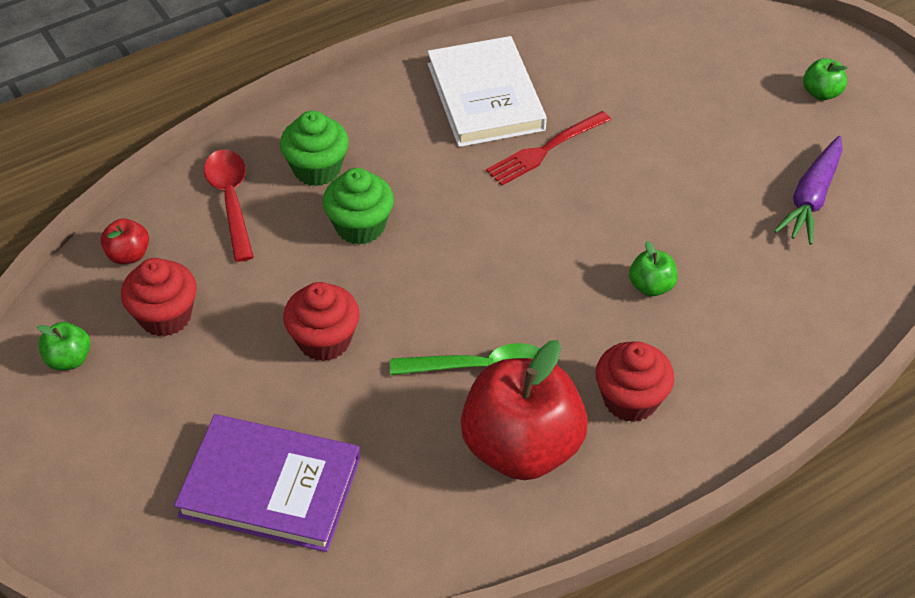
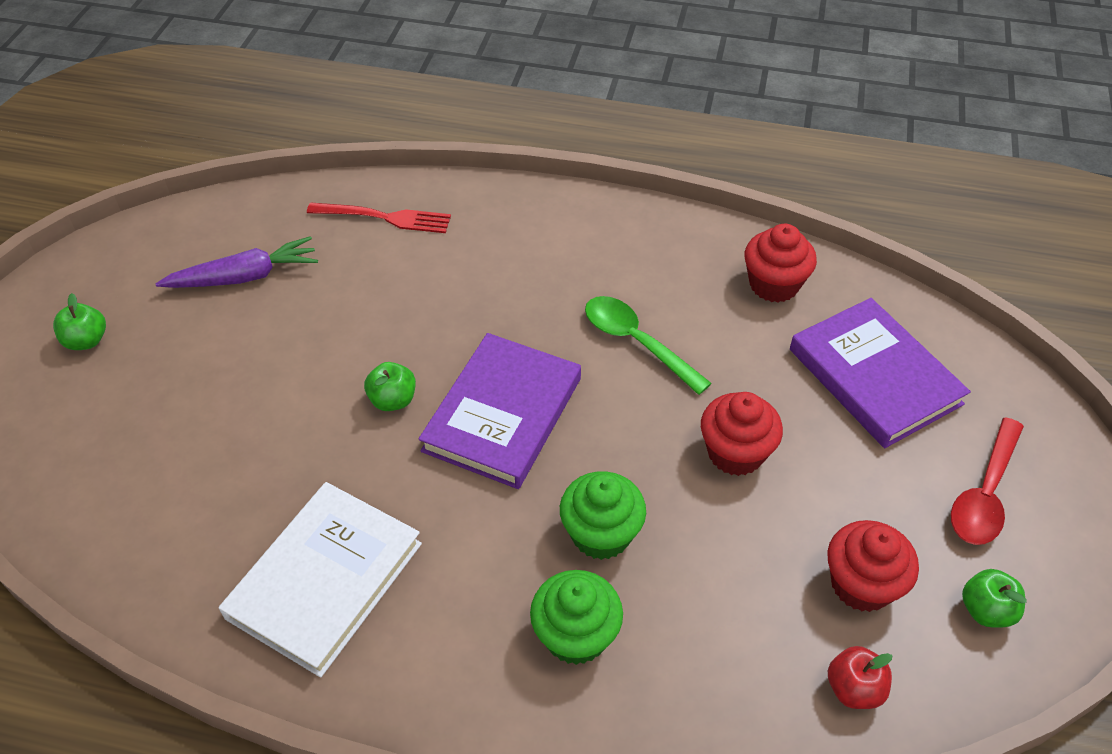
camera: 135 degrees left, 0 degrees up
red spoon [204,150,254,262] -> red spoon moved to [951,417,1024,545]
red apple [461,340,588,480] -> none
red fork [486,111,611,186] -> red fork moved to [307,202,451,233]
red cupcake [595,341,674,422] -> red cupcake moved to [745,224,817,303]
green apple [629,241,678,296] -> green apple moved to [364,362,416,411]
none -> purple book [418,333,581,489]

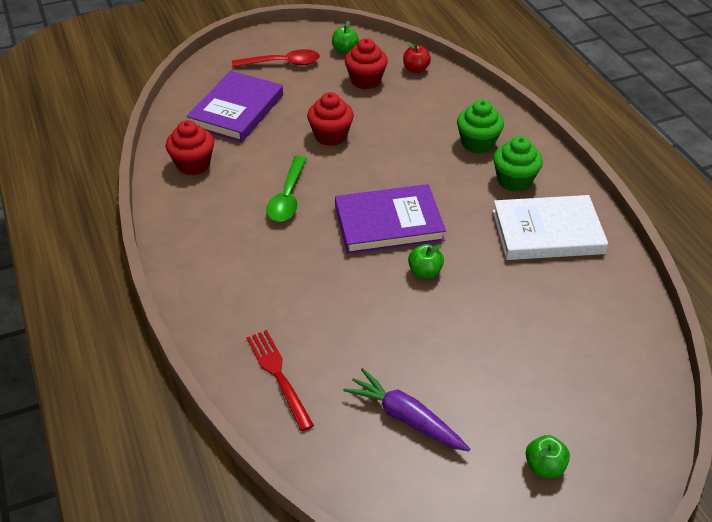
camera: 125 degrees left, 5 degrees down
green cupcake [560,471,646,560] -> green cupcake moved to [493,136,543,192]

